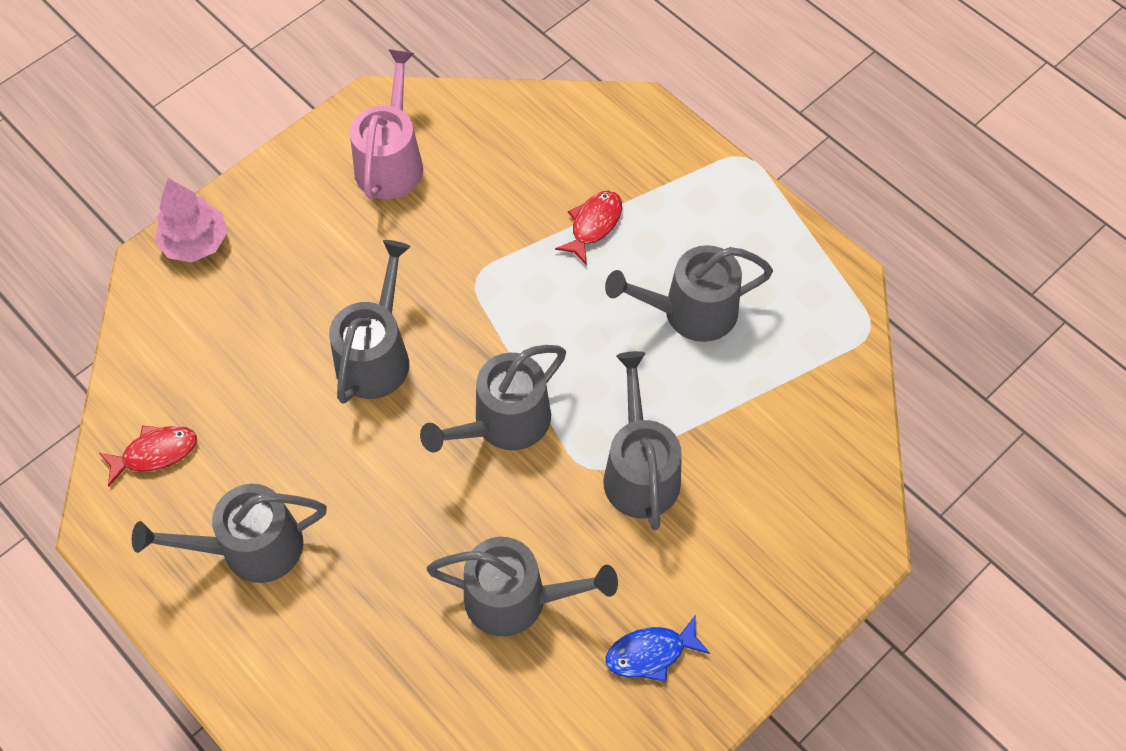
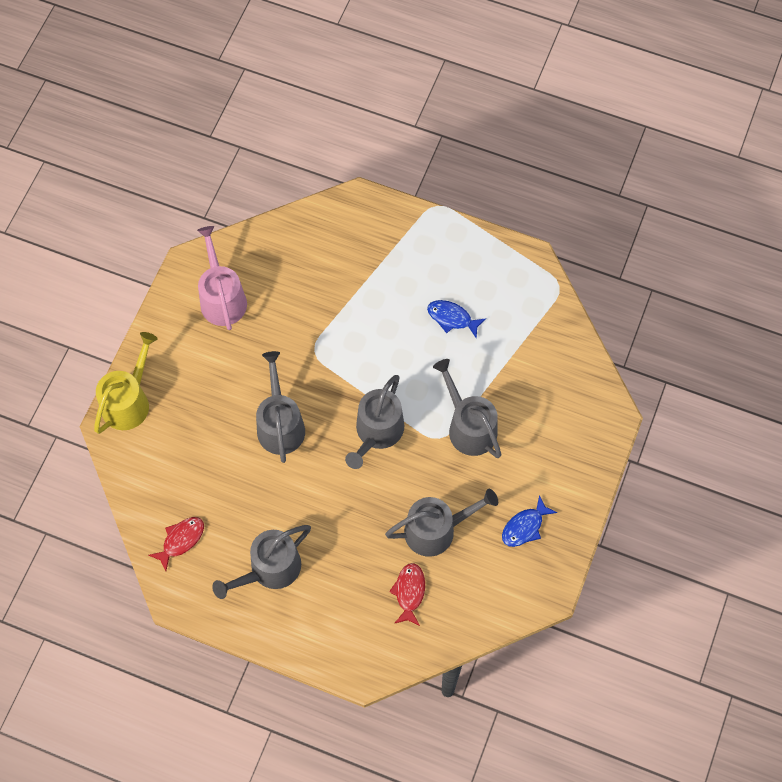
camera: 25 degrees left, 5 degrees up
pink tree [155,178,227,262] -> yellow watering can [94,332,158,434]
red fish [555,191,622,265] -> red fish moved to [389,563,425,626]
grey watering can [605,245,773,342] -> blue fish [427,300,486,339]

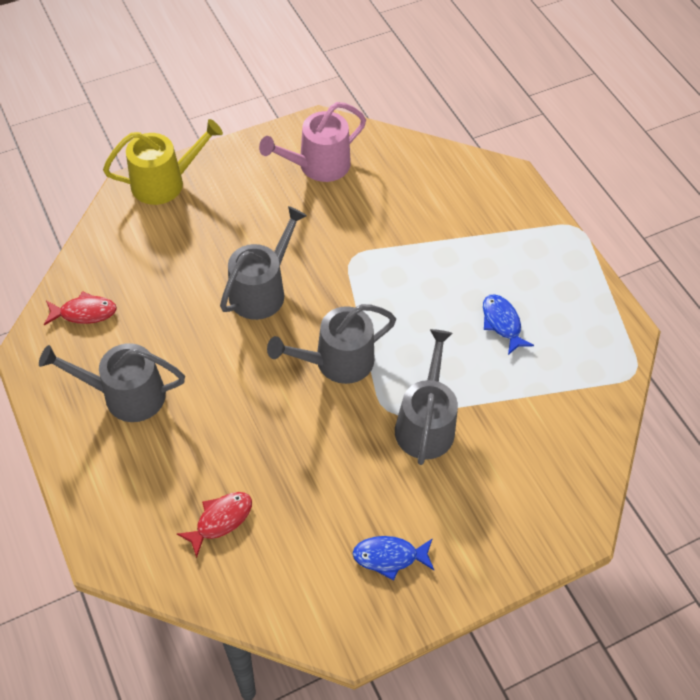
camera: 40 degrees right, 10 degrees down
pink watering can [197,226,247,330] -> pink watering can turned 150 degrees counterclockwise [259,102,366,182]
grey watering can [385,489,498,557] -> none

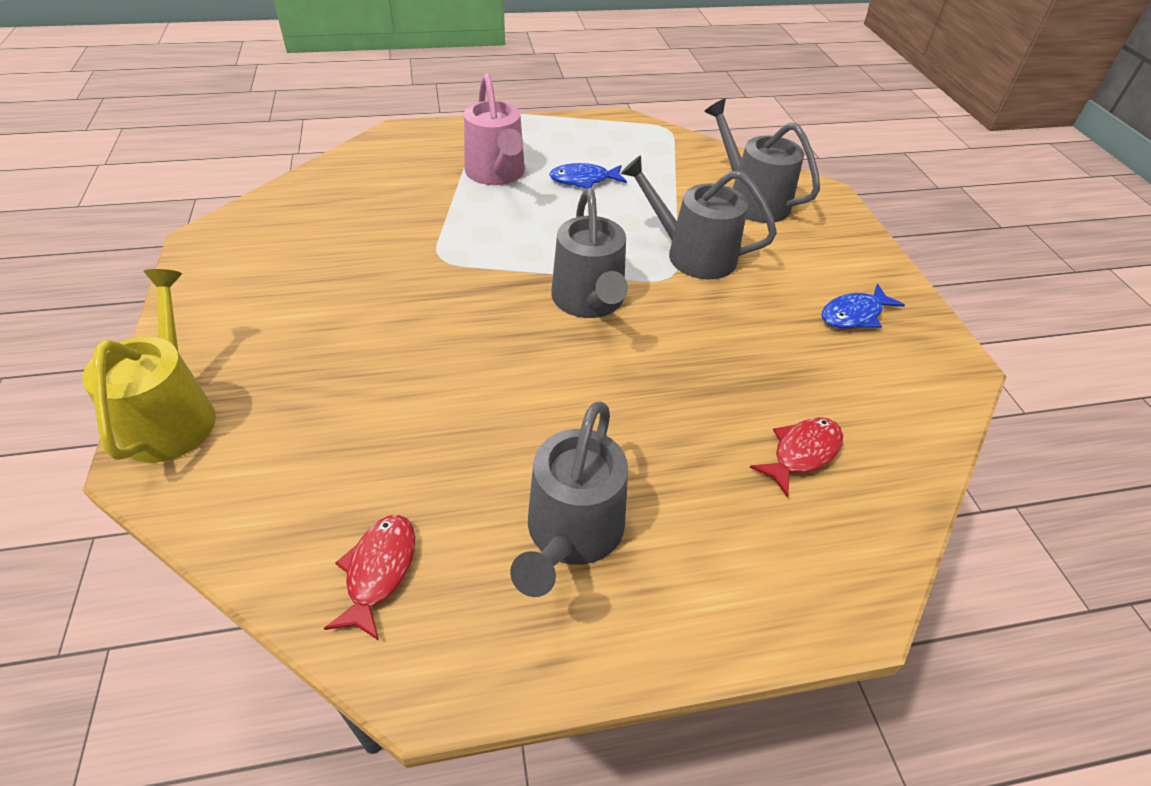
camera: 75 degrees left, 10 degrees down
red fish [177,492,252,558] -> red fish turned 75 degrees clockwise [750,417,843,497]
grey watering can [220,206,307,320] -> grey watering can moved to [704,99,820,223]
pink watering can [259,102,366,182] -> pink watering can moved to [464,73,525,185]
blue fish [352,536,434,581] -> blue fish turned 45 degrees clockwise [822,284,905,329]

